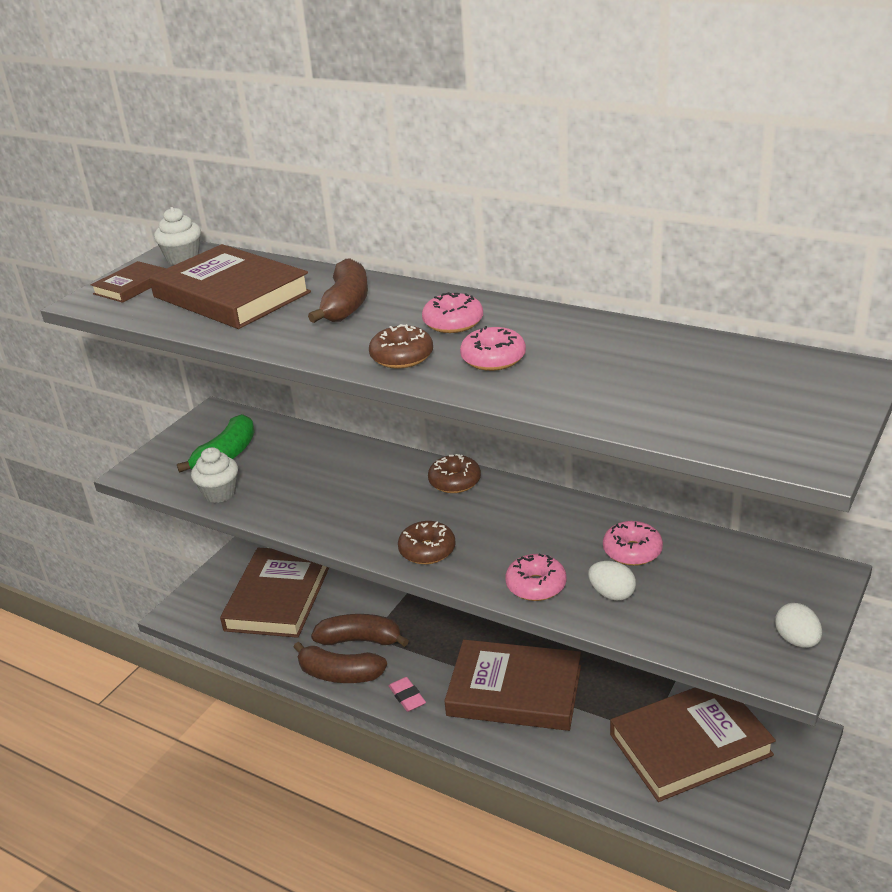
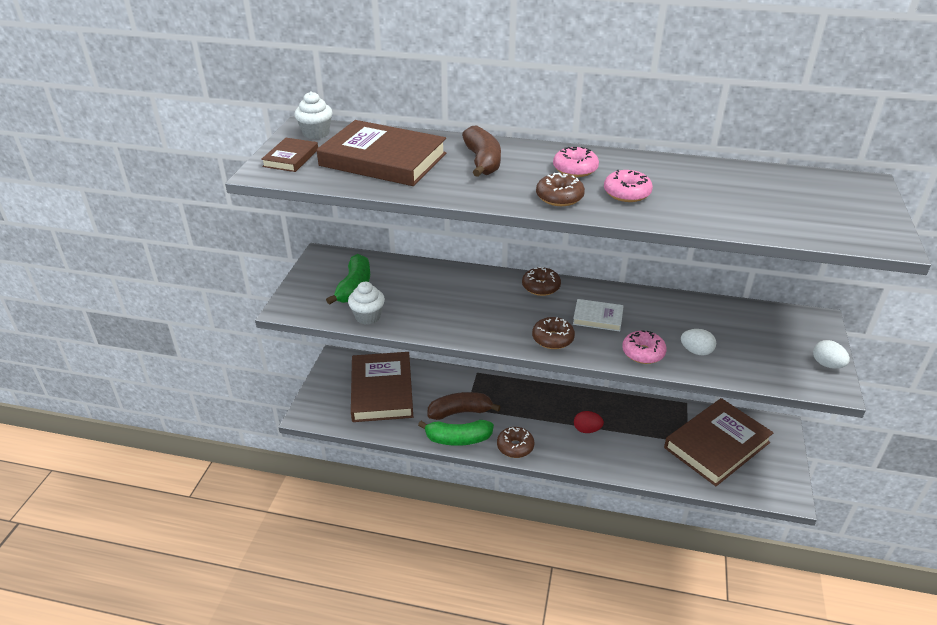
camera: 20 degrees left, 5 degrees up
brown banana [293,642,387,683] -> green banana [418,420,494,446]
pink eraser [389,677,426,712] -> brown donut [497,427,534,458]
brown book [444,640,581,731] -> red egg [574,411,604,433]
pink donut [603,521,663,566] -> none
none -> white book [573,299,624,331]

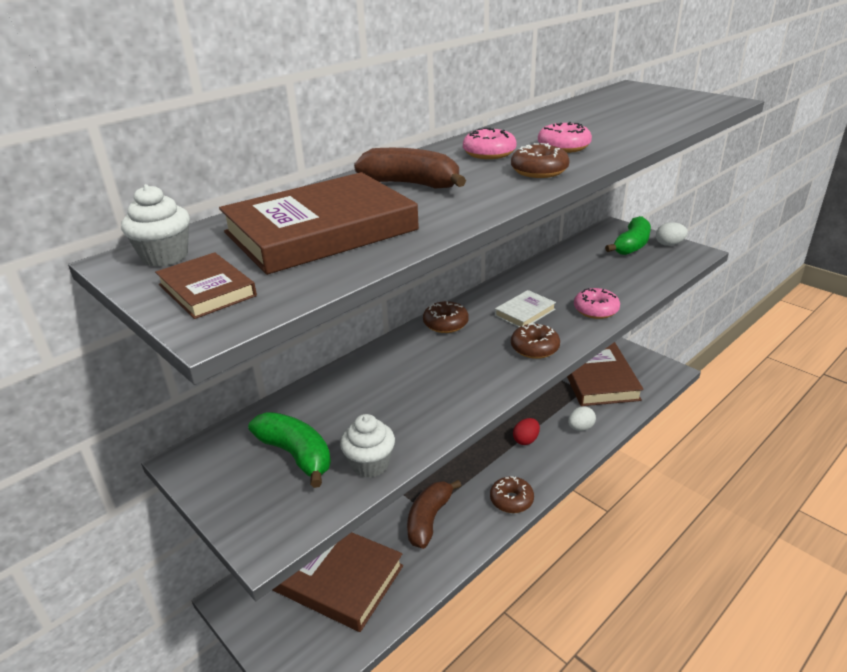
camera: 55 degrees left, 5 degrees down
green banana [418,420,494,446] -> green banana moved to [605,216,651,255]
white egg [681,329,716,356] -> white egg moved to [568,406,596,431]

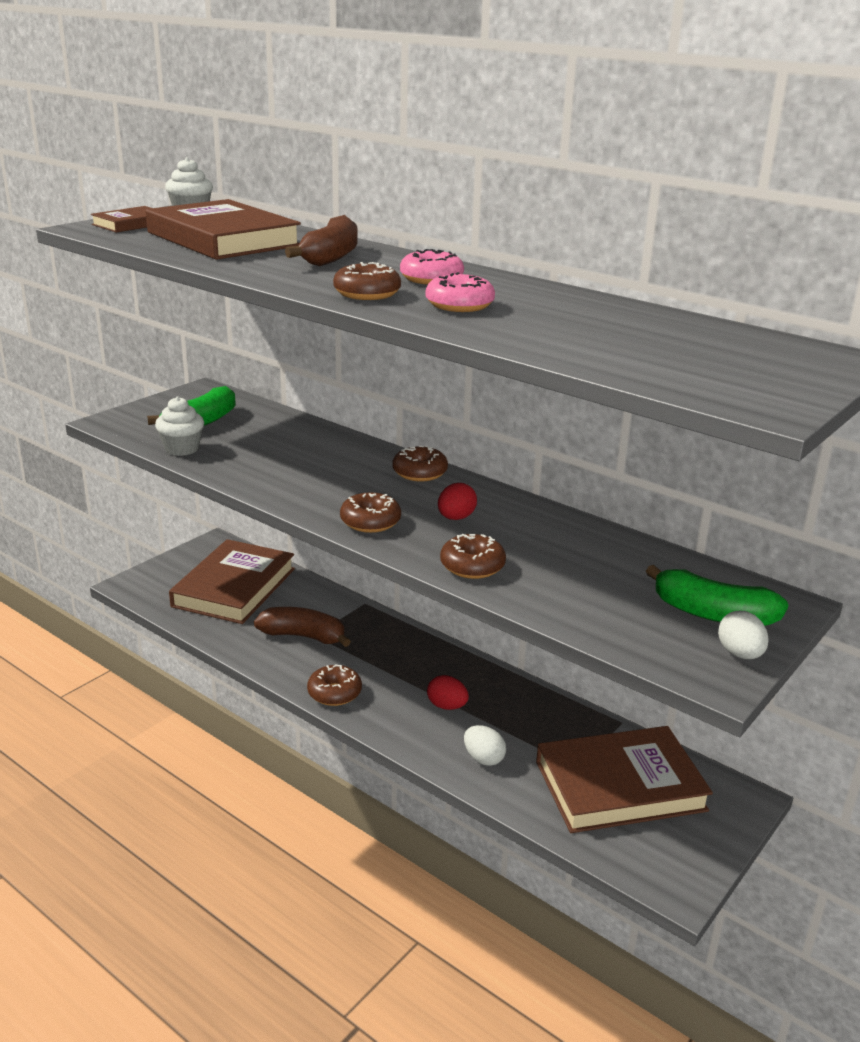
camera: 80 degrees right, 5 degrees down
white book [495,290,556,327] -> red egg [438,483,477,520]
pink donut [574,288,620,319] -> brown donut [440,534,506,579]

